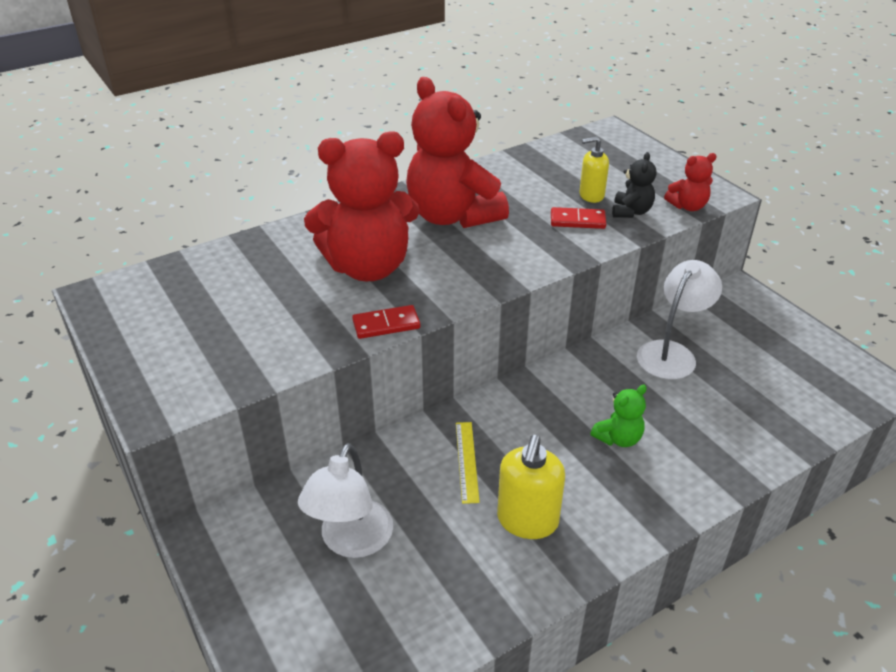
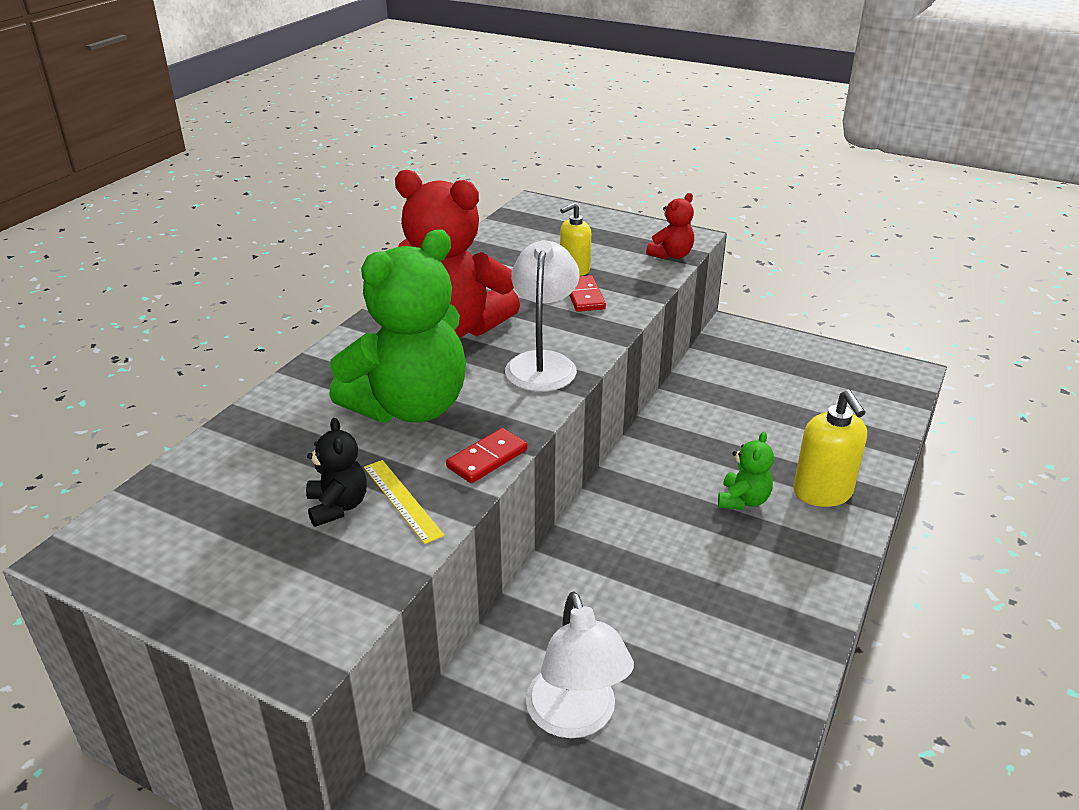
camera: 30 degrees left, 5 degrees down
red teddy bear [304,131,420,281] -> green teddy bear [329,229,466,423]
yellow ruler [456,422,480,504] -> yellow ruler moved to [364,460,445,544]
yellow soap dispenser [497,435,565,539] -> yellow soap dispenser moved to [793,390,867,507]
red domino [551,207,606,229] -> red domino turned 75 degrees counterclockwise [569,275,606,312]
black teddy bear [612,152,656,218] -> black teddy bear moved to [306,418,367,527]
white lamp [637,260,722,379] -> white lamp moved to [505,240,580,392]

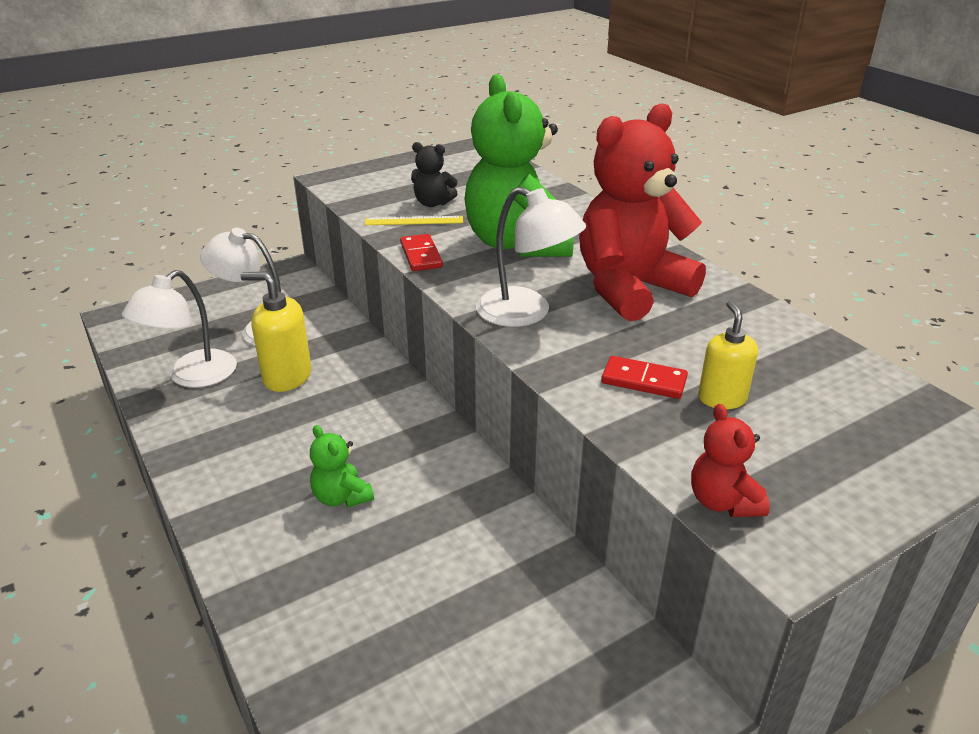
camera: 120 degrees right, 0 degrees up
yellow soap dispenser [793,390,867,507] -> yellow soap dispenser moved to [240,272,311,392]
none -> white lamp [122,270,237,388]

